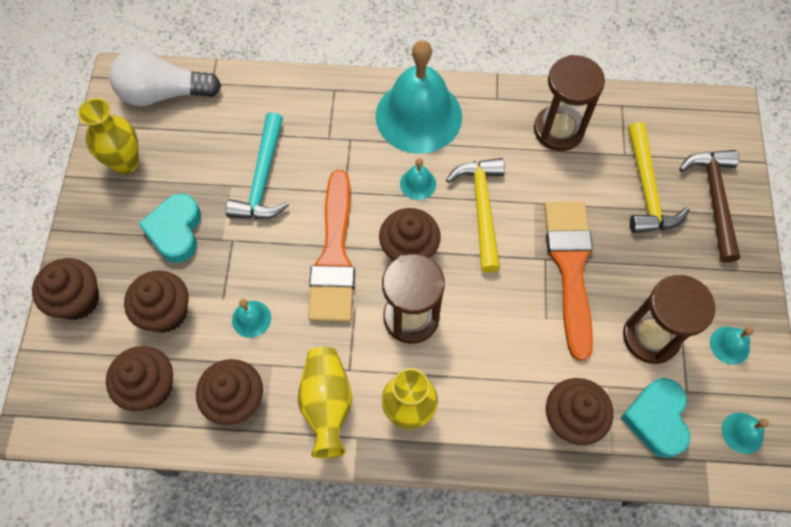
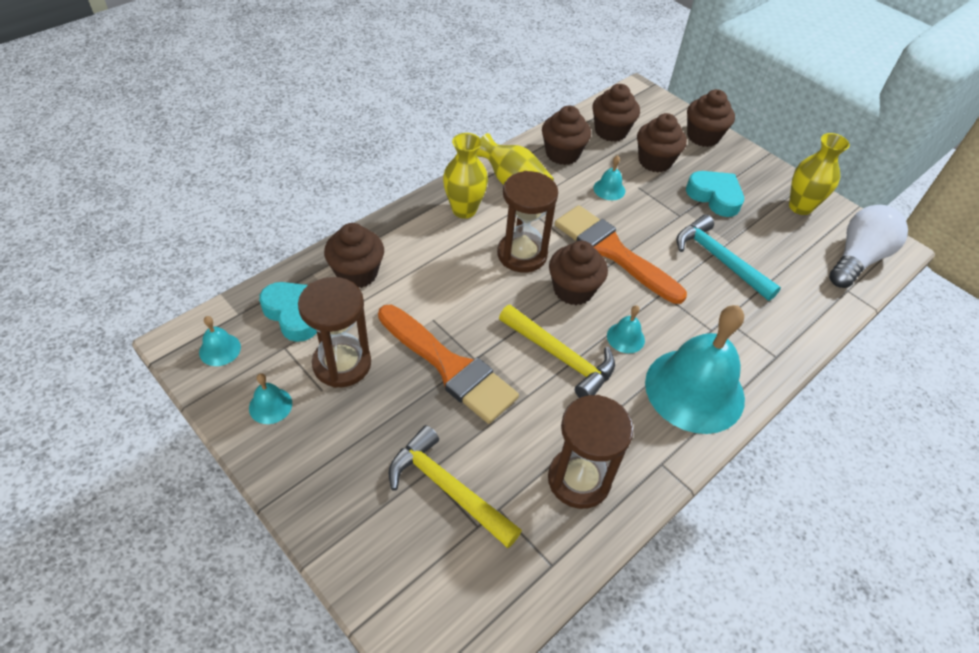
camera: 130 degrees right, 15 degrees down
brown hammer [679,150,740,262] -> none

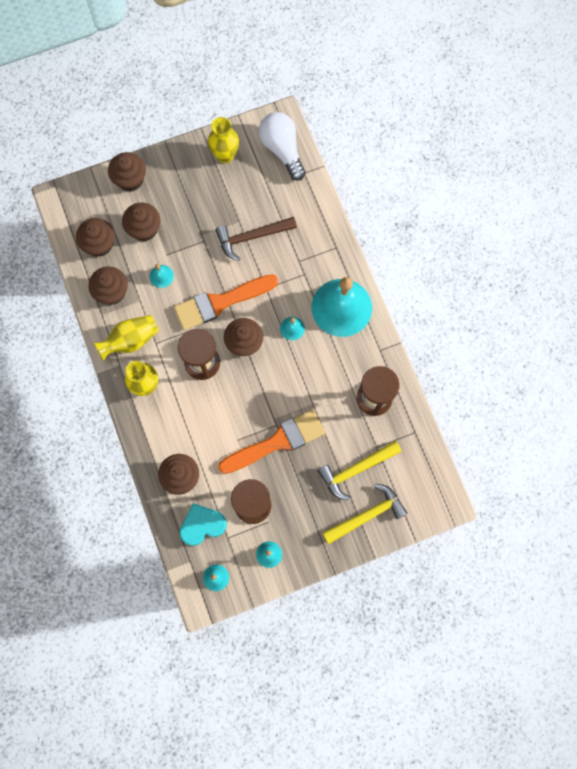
camera: 65 degrees left, 25 degrees up
yellow hammer [499,305,615,398] -> yellow hammer moved to [323,484,408,544]
turquoise hammer [676,214,781,301] -> brown hammer [215,217,297,261]
turquoise heart [686,171,744,217] -> none

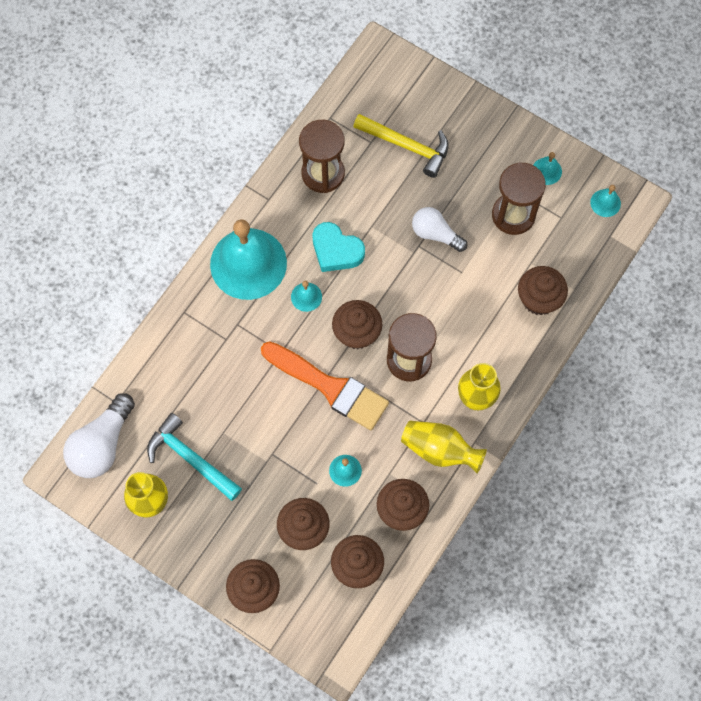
camera: 125 degrees left, 5 degrees down
turquoise heart [179,503,227,546] -> turquoise heart moved to [313,222,365,272]
brown hammer [215,217,297,261] -> none
orange brush [218,410,325,474] -> white light bulb [412,207,467,252]
yellow hammer [323,484,408,544] -> none
none -> turquoise hammer [147,413,242,501]

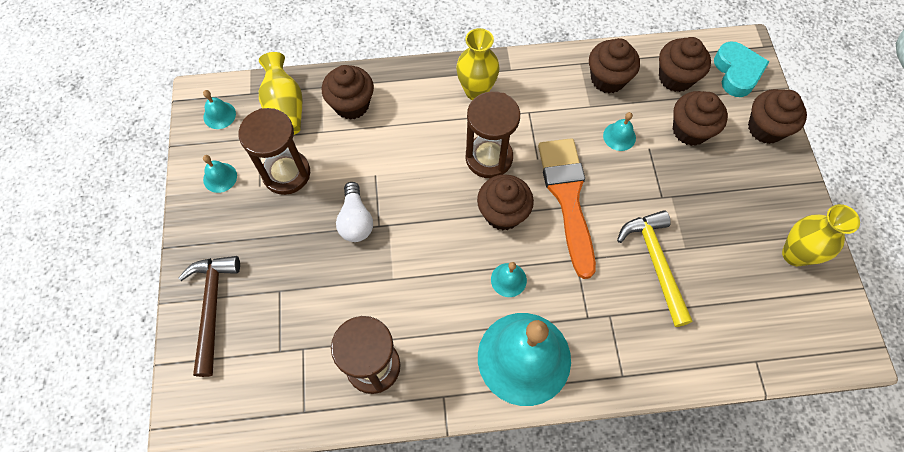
camera: 130 degrees left, 5 degrees down
white light bulb [63,393,135,478] -> none
turquoise hammer [147,413,242,501] -> none
turquoise heart [313,222,365,272] -> turquoise heart moved to [714,42,770,97]
yellow hammer [353,114,449,178] -> yellow hammer moved to [617,210,692,327]
yellow vase [401,421,487,473] -> yellow vase moved to [259,52,302,135]
none -> brown hammer [179,256,240,377]

